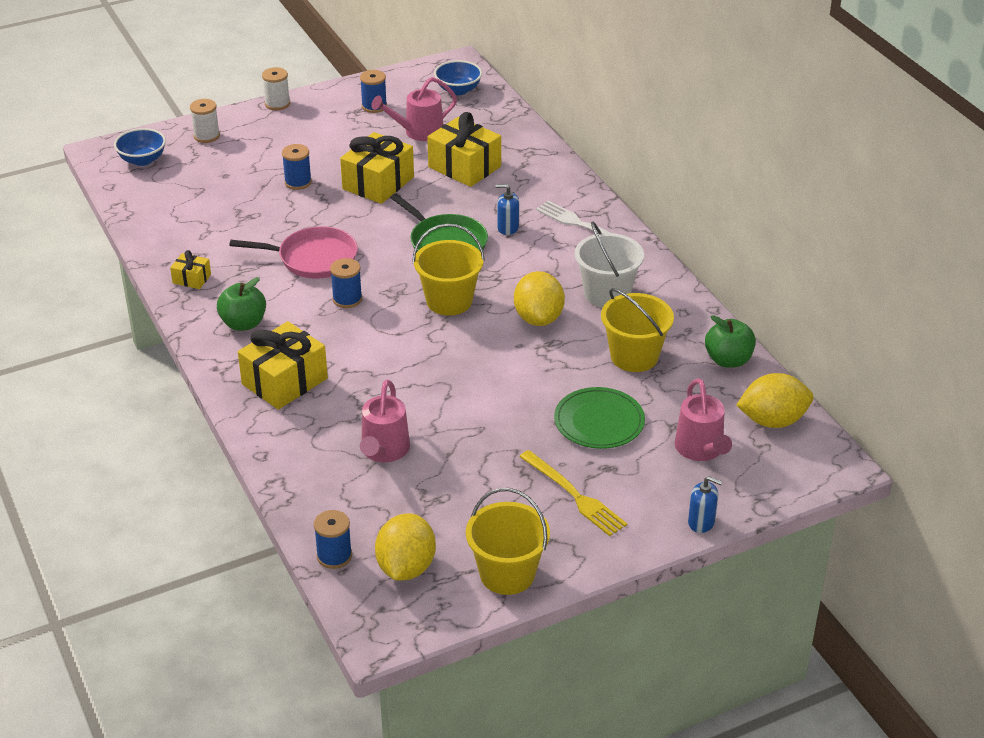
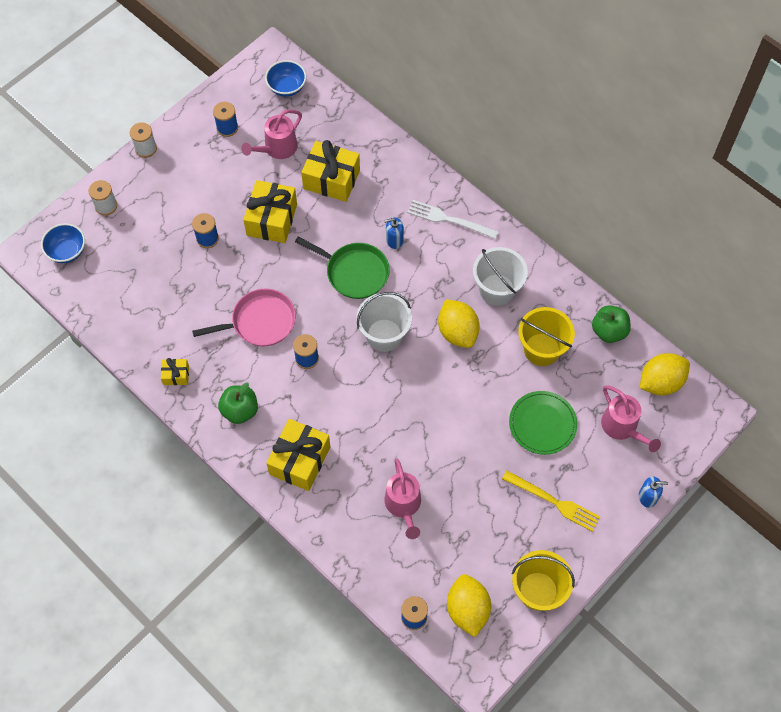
camera: 20 degrees left, 25 degrees up
yellow bucket [412,223,485,316] -> white bucket [356,292,412,352]

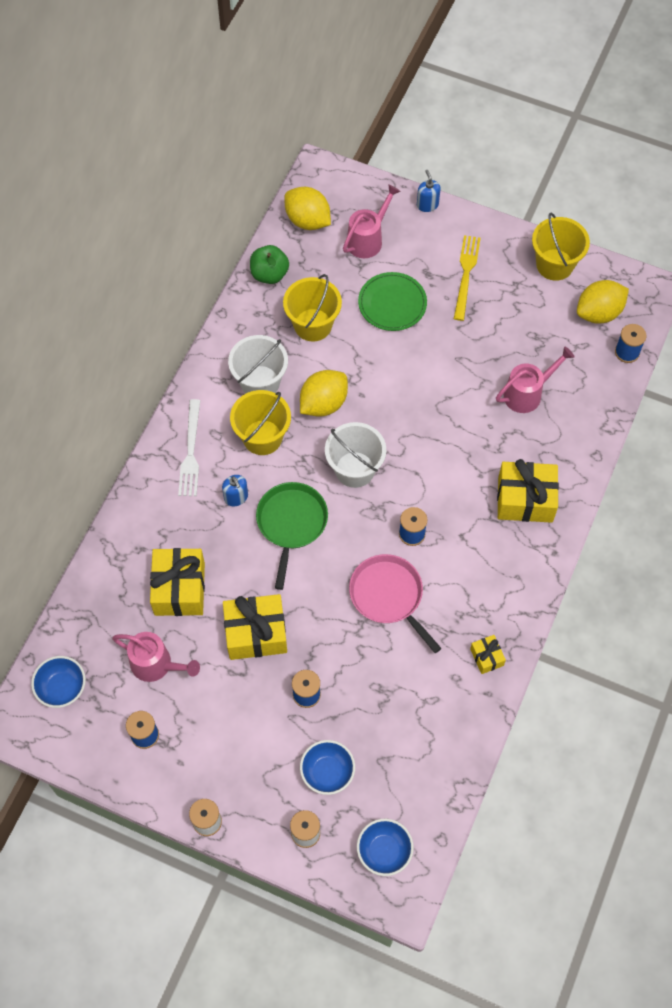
camera: 110 degrees left, 0 degrees up
green apple [218,383,258,424] -> none
none -> yellow bucket [230,390,291,455]
none -> blue bowl [300,740,355,795]

